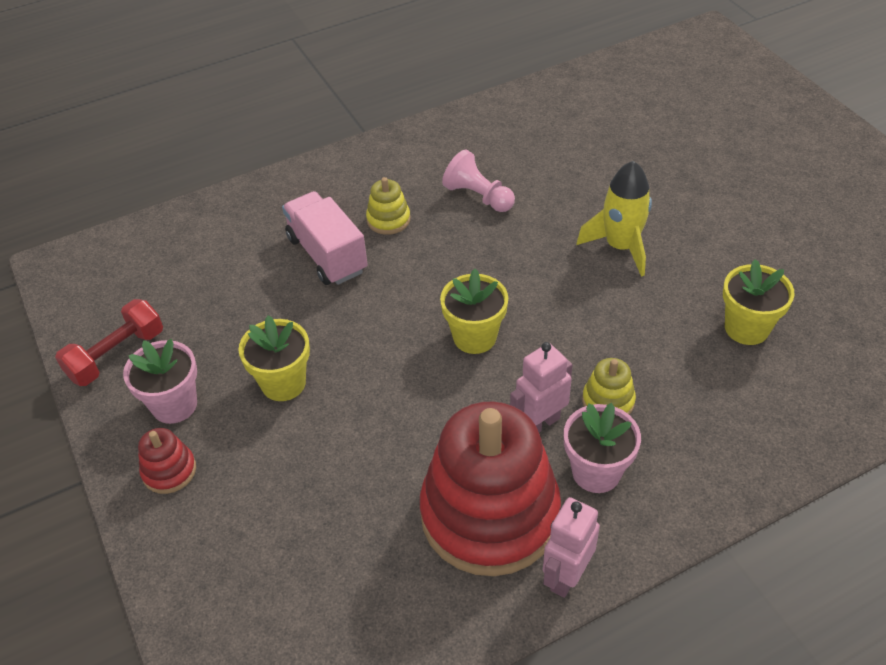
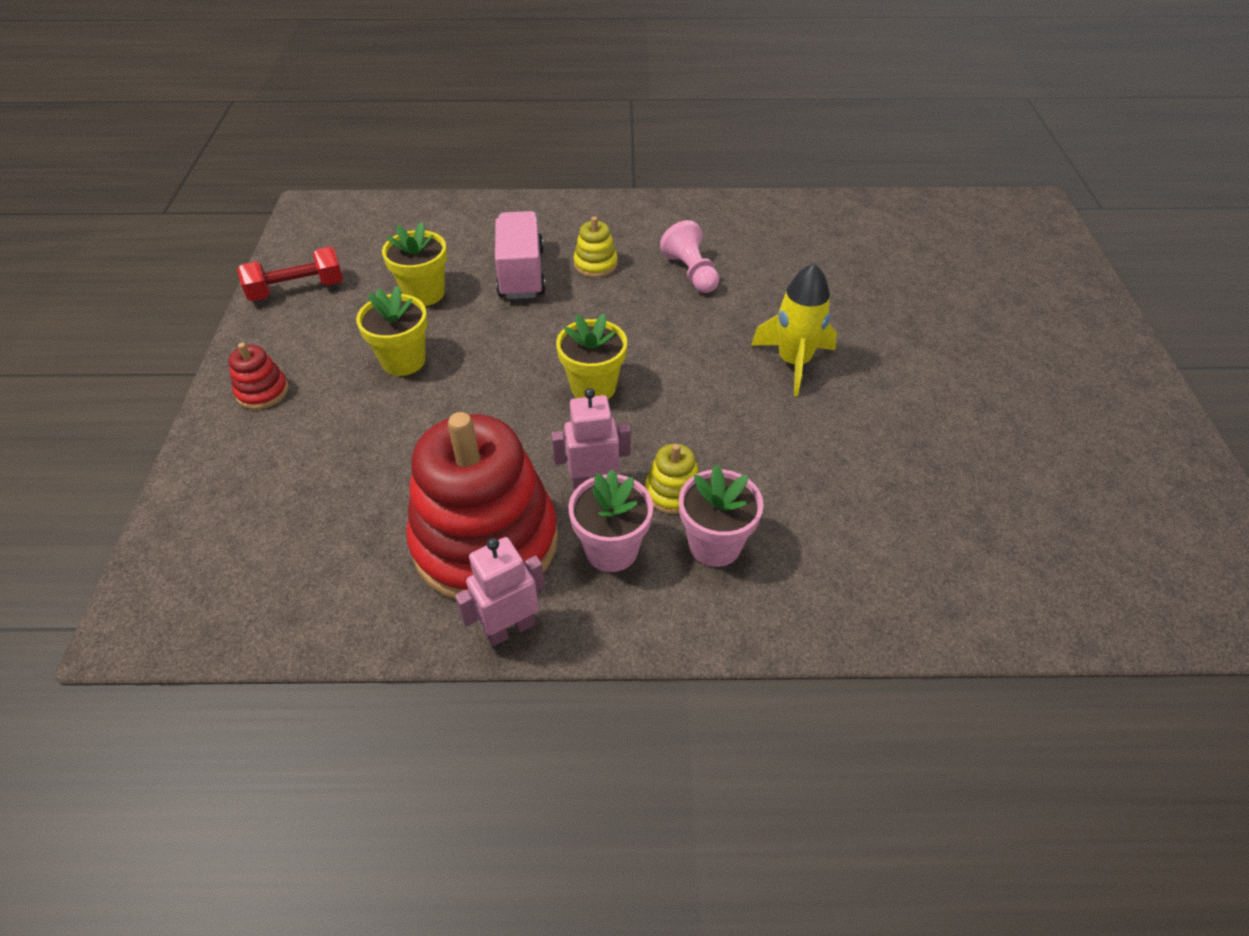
camera: 25 degrees right, 0 degrees up
pink flower pot [123,339,197,424] -> pink flower pot moved to [679,465,764,567]
yellow flower pot [723,259,794,345] -> yellow flower pot moved to [382,222,447,306]

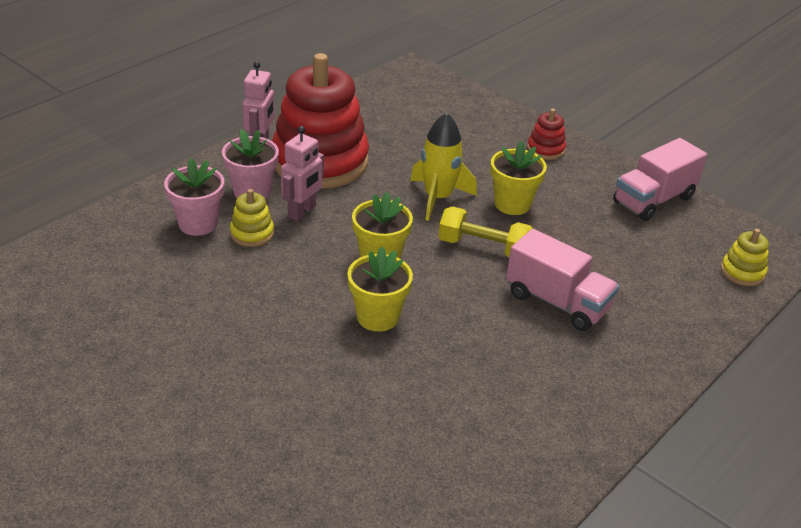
camera: 130 degrees right, 10 degrees down
red dumbbell [237,246,343,301] -> pink truck [613,138,707,221]
yellow flower pot [382,222,447,306] -> yellow flower pot moved to [347,247,413,332]
yellow stacking toy [574,216,618,278] -> yellow stacking toy moved to [721,229,769,286]
pink pawn [660,220,719,293] -> none
yellow rocket [751,263,837,396] -> yellow rocket moved to [410,112,477,221]
none -> yellow dumbbell [438,206,533,257]

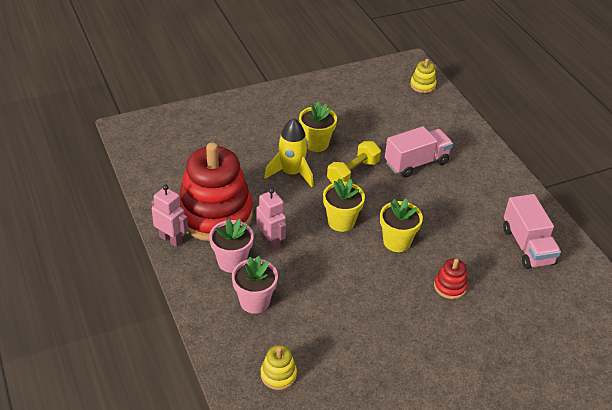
camera: 65 degrees left, 5 degrees up
yellow stacking toy [230,189,274,247] -> yellow stacking toy moved to [261,345,297,390]
red stacking toy [527,108,566,160] -> red stacking toy moved to [434,259,468,299]
pink truck [613,138,707,221] -> pink truck moved to [503,194,561,269]

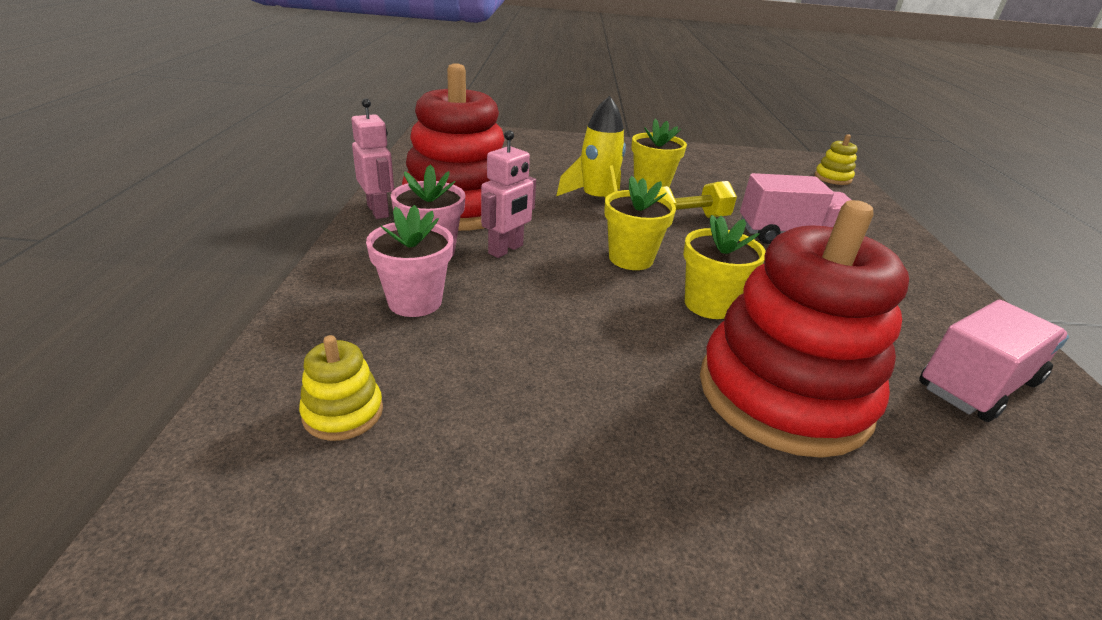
camera: 25 degrees right, 10 degrees down
pink robot [256,188,286,252] -> pink robot turned 45 degrees clockwise [481,130,536,258]
red stacking toy [434,259,468,299] -> red stacking toy [700,200,909,458], size x2.44
pink truck [503,194,561,269] -> pink truck turned 135 degrees counterclockwise [919,300,1069,422]

